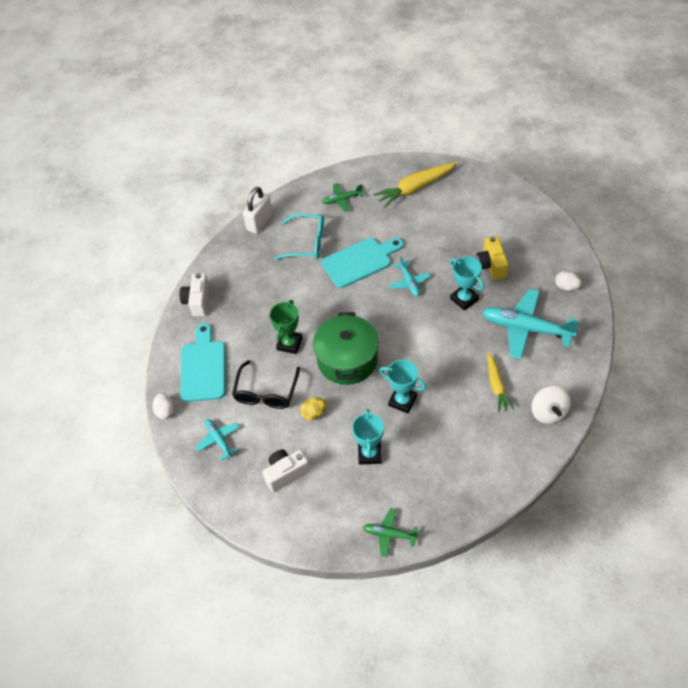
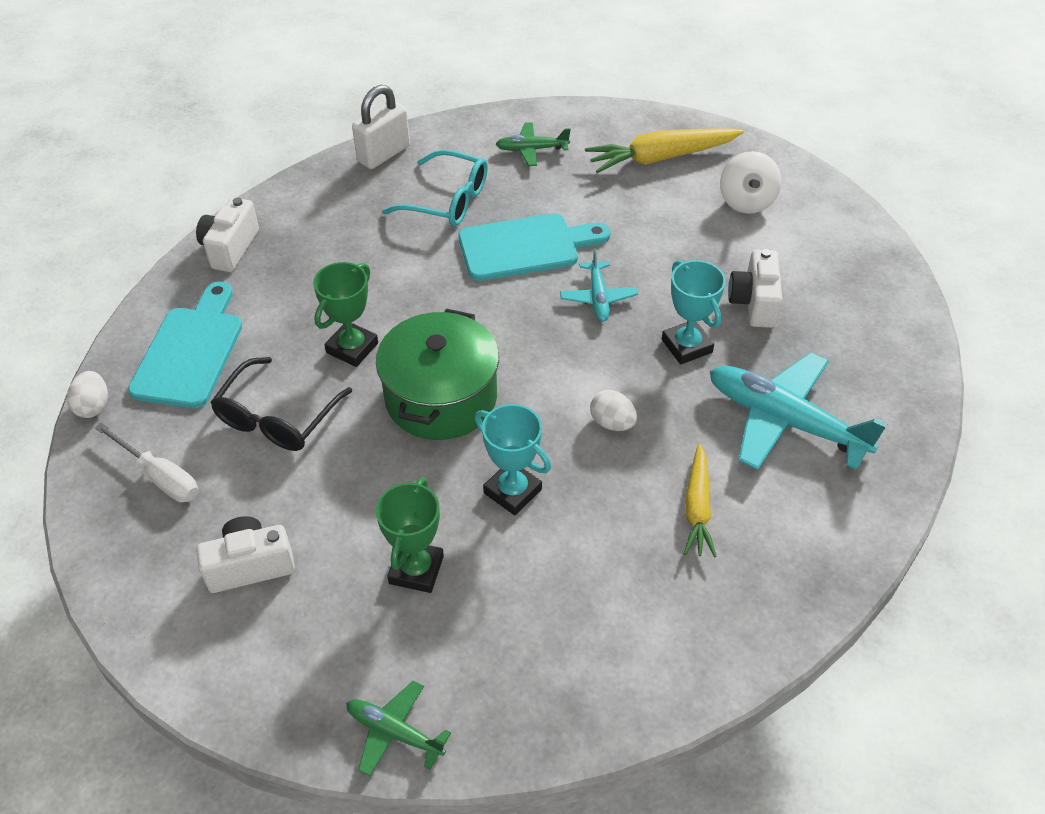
camera: 10 degrees right, 5 degrees down
turquoise plane [196,419,240,461] -> white screwdriver [95,423,199,503]
yellow egg [300,397,327,420] -> none
turquoise trophy [352,409,384,465] -> green trophy [376,477,444,593]
yellow camera [476,236,508,280] -> white camera [728,249,782,328]
white spinning top [532,386,571,424] -> white spinning top moved to [720,151,781,214]
white egg [555,271,582,291] -> white egg moved to [590,390,637,431]

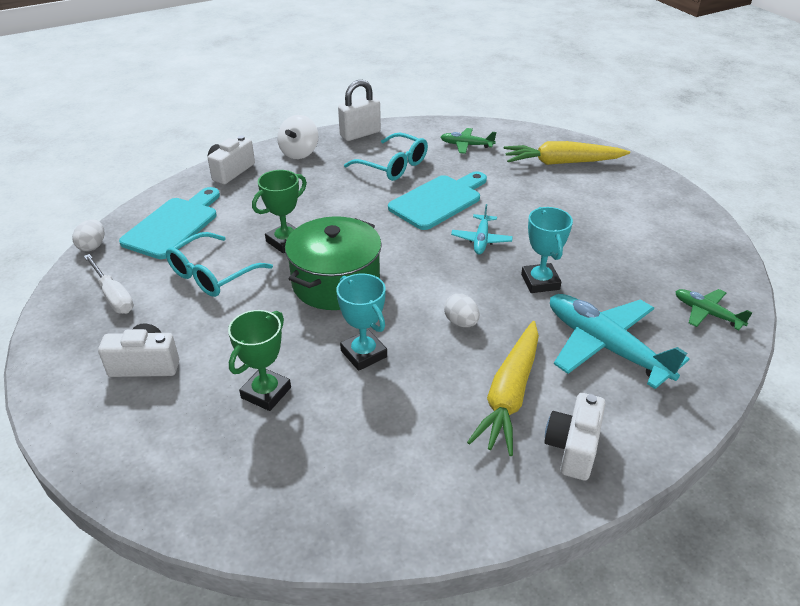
camera: 15 degrees right, 10 degrees down
black glasses [210,357,352,451] -> turquoise glasses [166,232,273,297]
green plane [346,681,451,776] -> green plane moved to [675,289,753,330]
turquoise cutting board [458,213,610,281] -> turquoise cutting board turned 45 degrees counterclockwise [388,171,487,230]
yellow carrot [684,444,717,557] -> yellow carrot [467,321,539,456], size x1.59
white spinning top [720,151,781,214] -> white spinning top moved to [277,115,318,159]
white camera [728,249,782,328] -> white camera moved to [544,393,606,481]

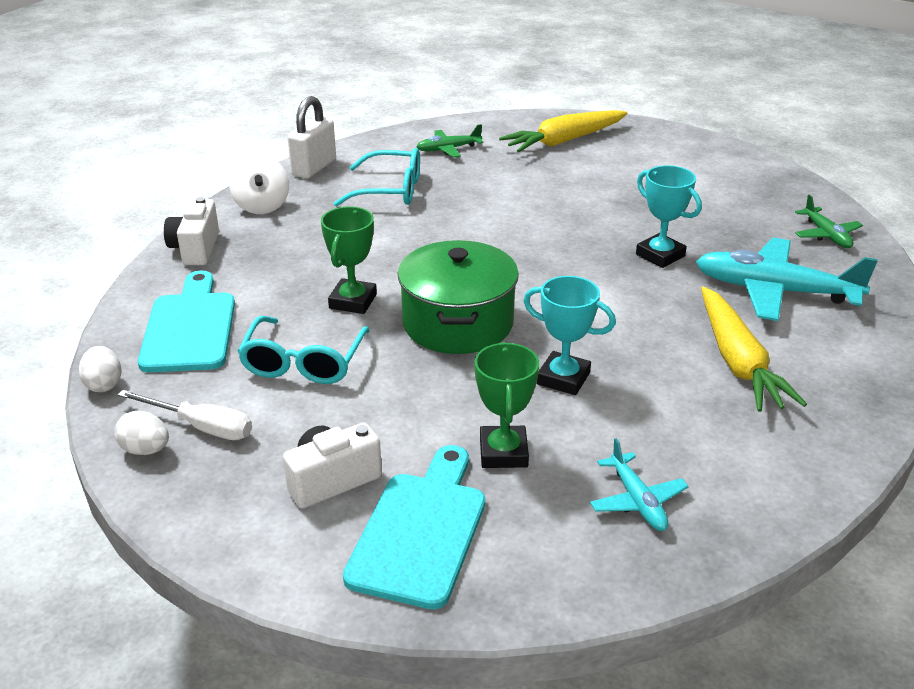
camera: 30 degrees left, 5 degrees down
turquoise cutting board [388,171,487,230] -> turquoise cutting board moved to [343,445,485,609]
white egg [444,294,480,327] -> white egg moved to [114,411,169,455]
turquoise plane [451,204,513,254] -> turquoise plane moved to [590,438,689,531]
white camera [544,393,606,481] -> none
green plane [675,289,753,330] -> green plane turned 120 degrees counterclockwise [795,195,863,248]

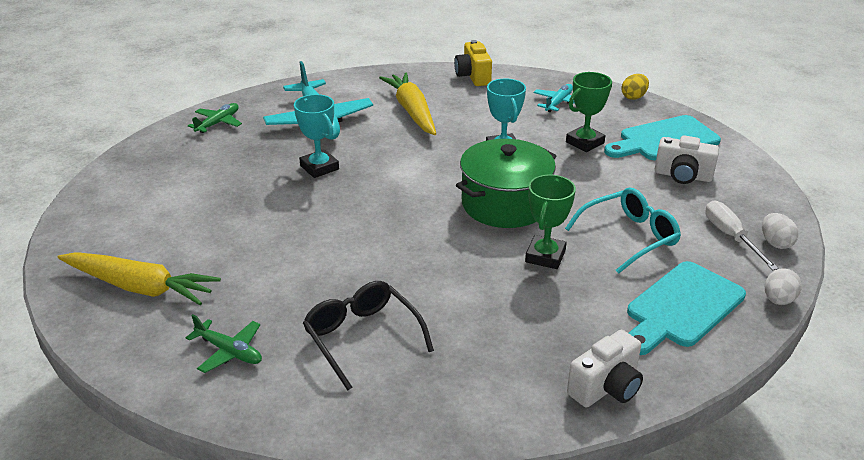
camera: 130 degrees left, 0 degrees up
white spinning top [229,156,289,214] -> none
white padlock [288,96,336,179] -> none
green trophy [321,206,377,314] -> green trophy turned 45 degrees counterclockwise [525,175,576,269]
turquoise glasses [334,148,420,207] -> black glasses [303,281,434,390]
turquoise trophy [636,165,702,268] -> turquoise trophy turned 45 degrees counterclockwise [294,94,339,178]
yellow carrot [701,286,807,412] -> yellow carrot turned 60 degrees counterclockwise [379,72,436,135]
none -> yellow camera [454,40,492,86]
none -> yellow egg [621,74,649,100]

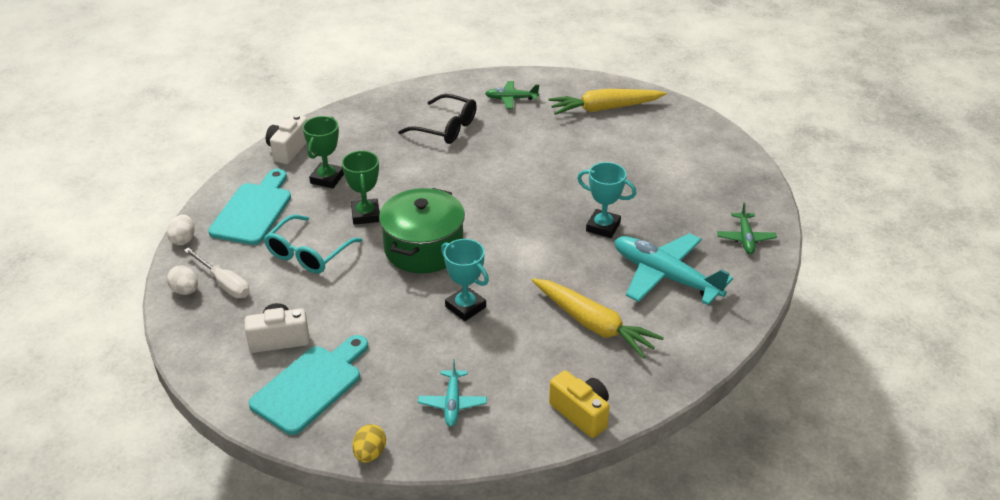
camera: 150 degrees right, 5 degrees up
green trophy [566,72,612,152] -> green trophy moved to [303,116,344,188]

